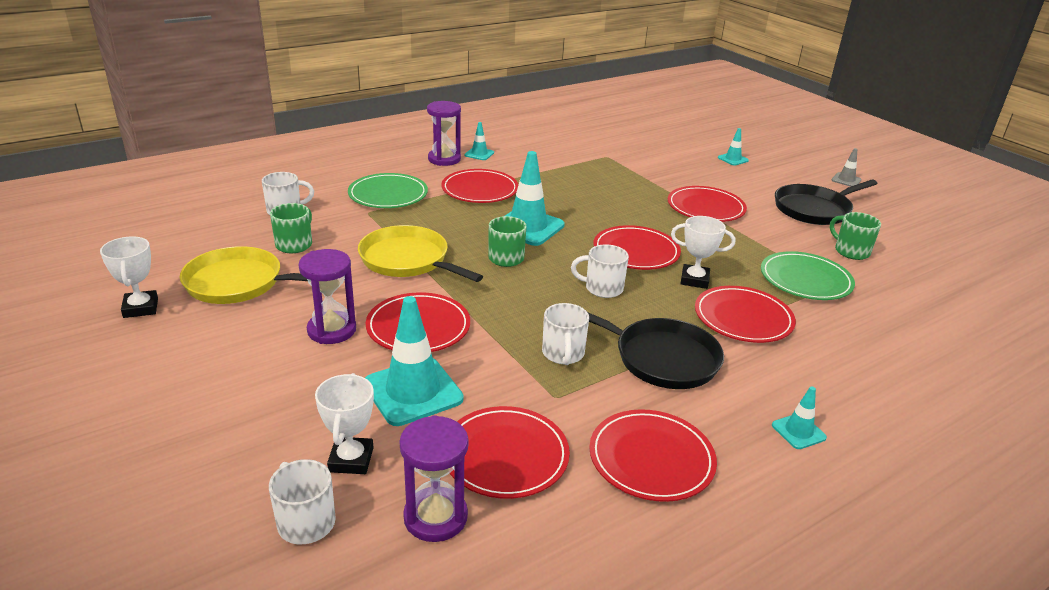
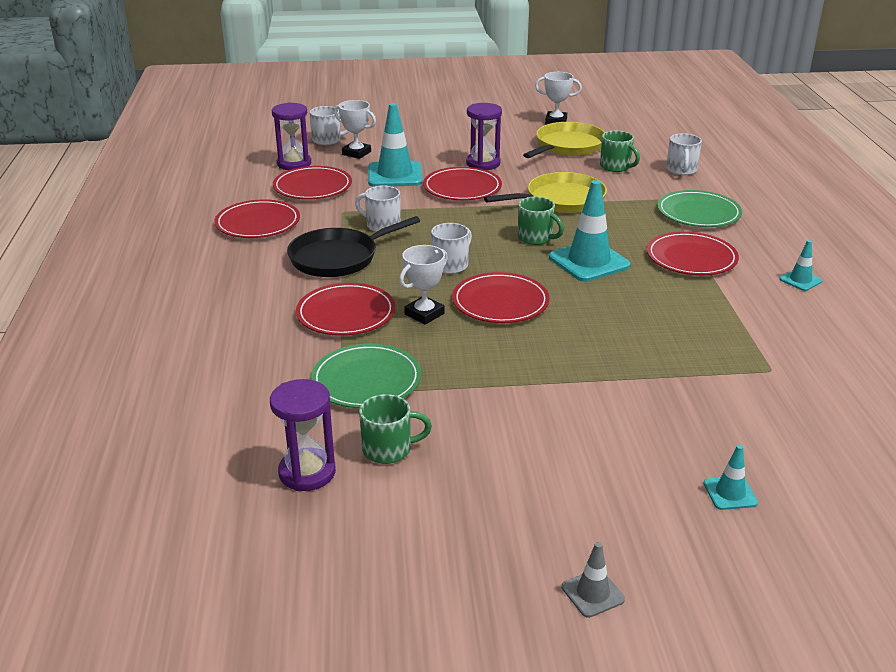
camera: 120 degrees right, 0 degrees up
purple hourglass [427,101,461,166] -> purple hourglass moved to [270,379,336,491]
red plate [668,186,747,222] -> none
turquoise traffic cone [772,386,827,449] -> none
black pan [775,179,877,225] -> none

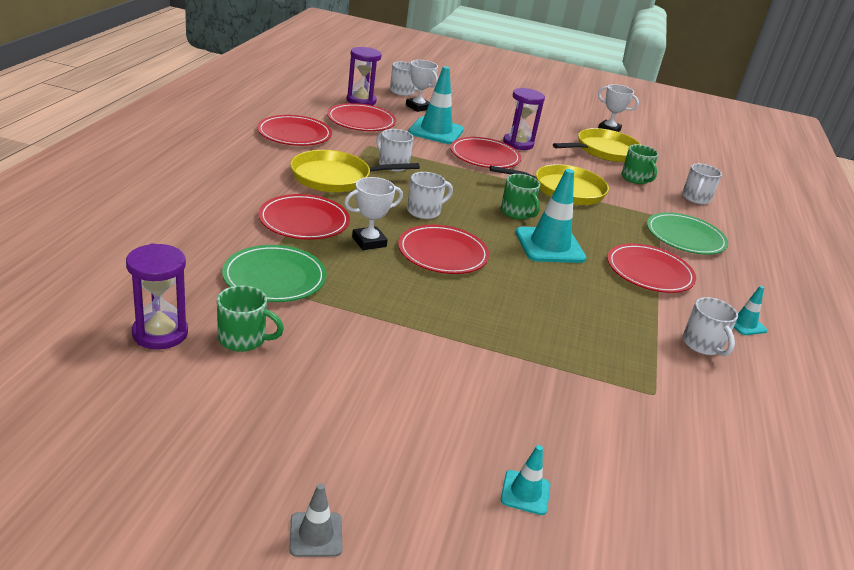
camera: 15 degrees right, 0 degrees up
black pan [287,216,420,277] -> yellow pan [290,150,420,193]
none -> white mug [683,297,738,356]

